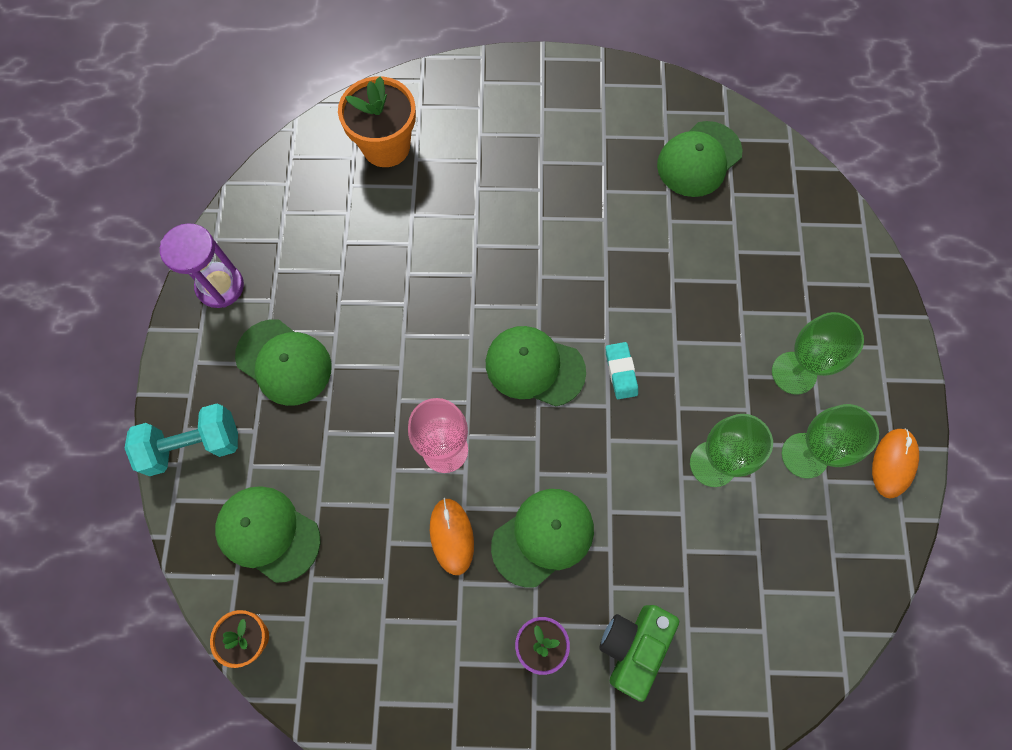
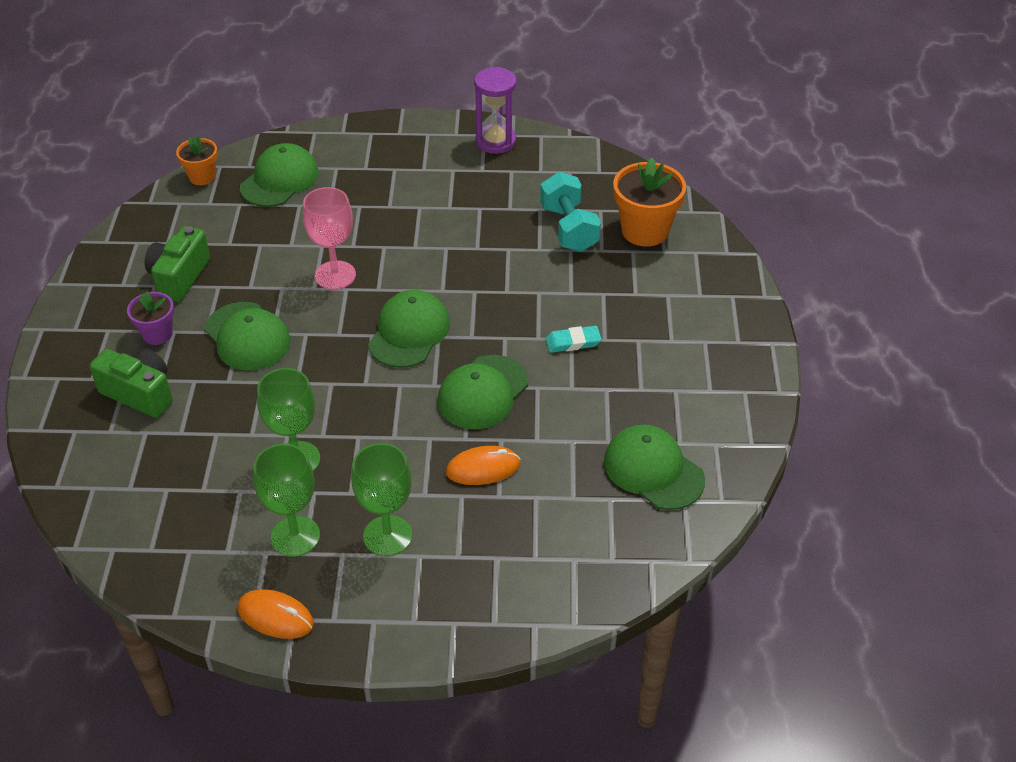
camera: 90 degrees right, 25 degrees down
turquoise dumbbell [124,403,238,476] -> turquoise dumbbell moved to [540,172,601,252]
green cap [235,319,332,406] -> green cap moved to [438,355,528,429]
orange mouse [430,498,474,575] -> orange mouse moved to [446,446,520,485]
turquoise eraser [606,342,638,399] -> turquoise eraser moved to [546,326,602,353]
none -> green camera [145,226,210,302]

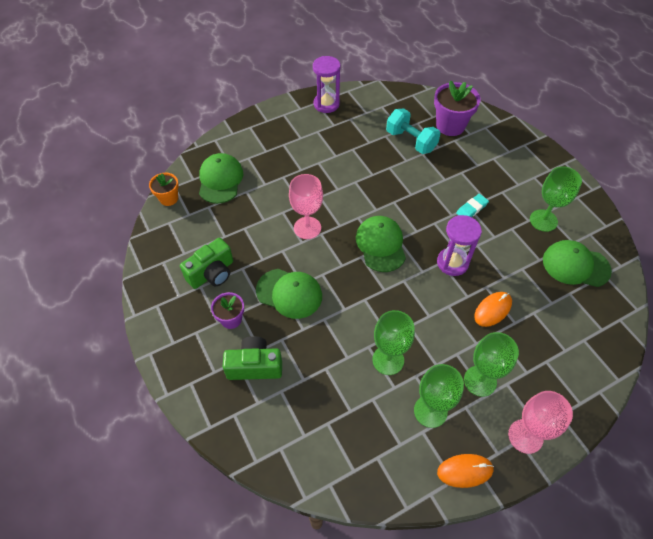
camera: 30 degrees left, 10 degrees up
green camera [145,226,210,302] -> green camera turned 120 degrees counterclockwise [180,238,233,289]
green cap [438,355,528,429] -> purple hourglass [437,215,482,276]
orange flower pot [613,157,686,246] -> purple flower pot [434,80,480,136]
none -> pink goblet [508,391,573,454]
none -> green goblet [530,166,582,232]

